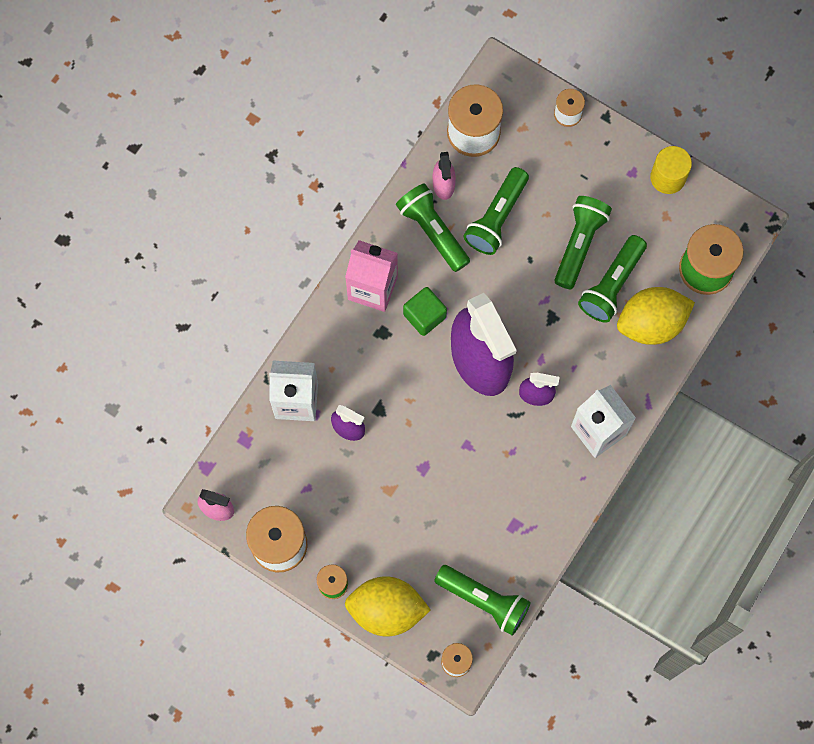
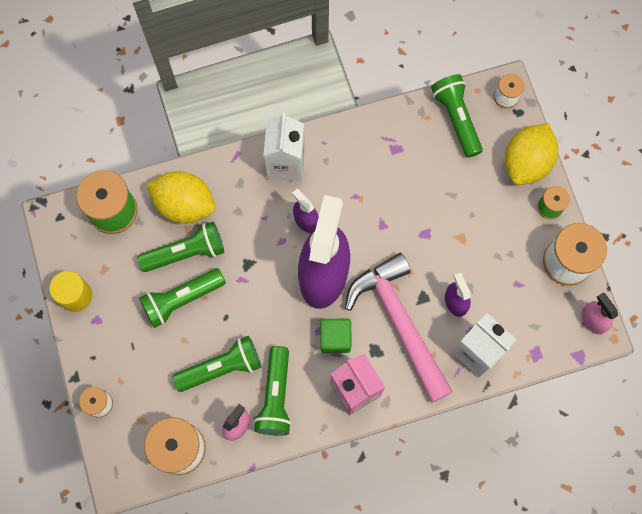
camera: 140 degrees left, 0 degrees up
yellow lemon [345,576,431,636] -> yellow lemon turned 75 degrees clockwise [505,123,558,185]
none -> pink hammer [345,253,453,402]

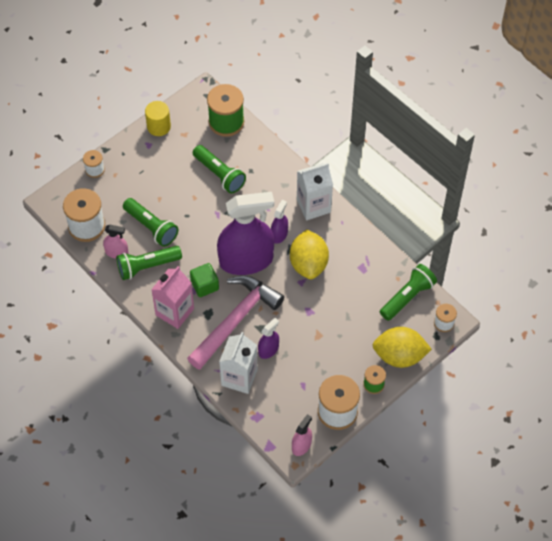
camera: 65 degrees right, 15 degrees down
green flashlight [139,268,226,328] -> none
yellow lemon [146,171,216,223] -> yellow lemon moved to [290,229,329,279]

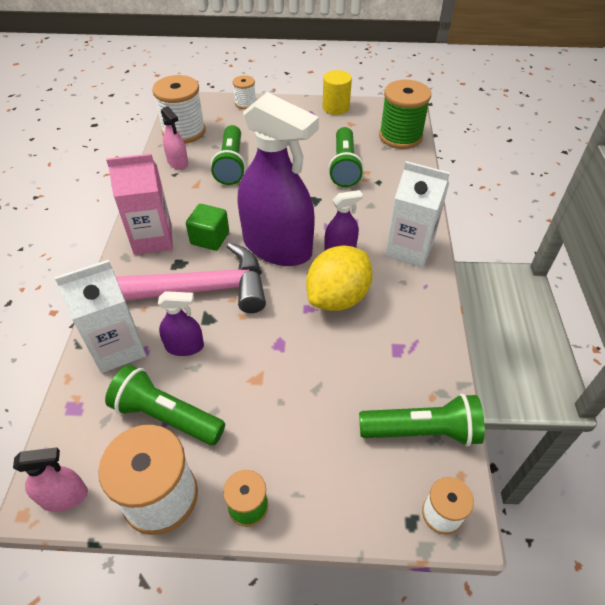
camera: 45 degrees right, 10 degrees down
green flashlight [116,246,182,280] -> green flashlight moved to [105,365,225,445]
yellow lemon [373,327,432,368] -> none

